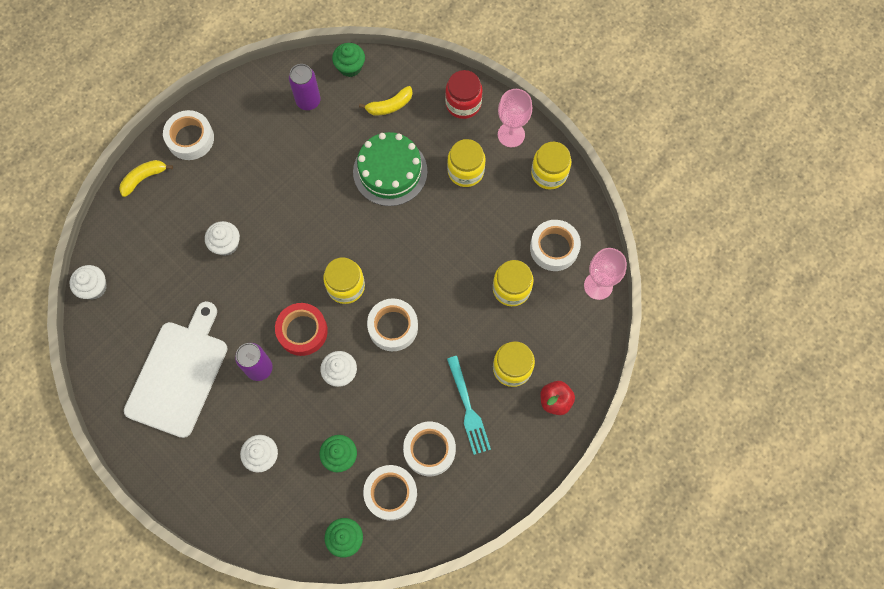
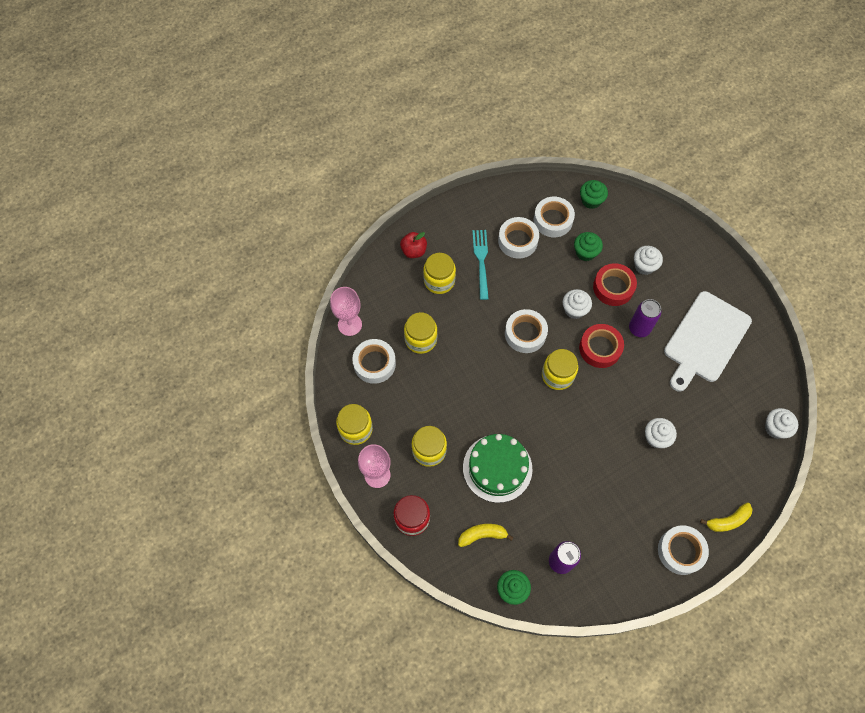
camera: 165 degrees left, 5 degrees down
none -> red tape [593,263,637,306]

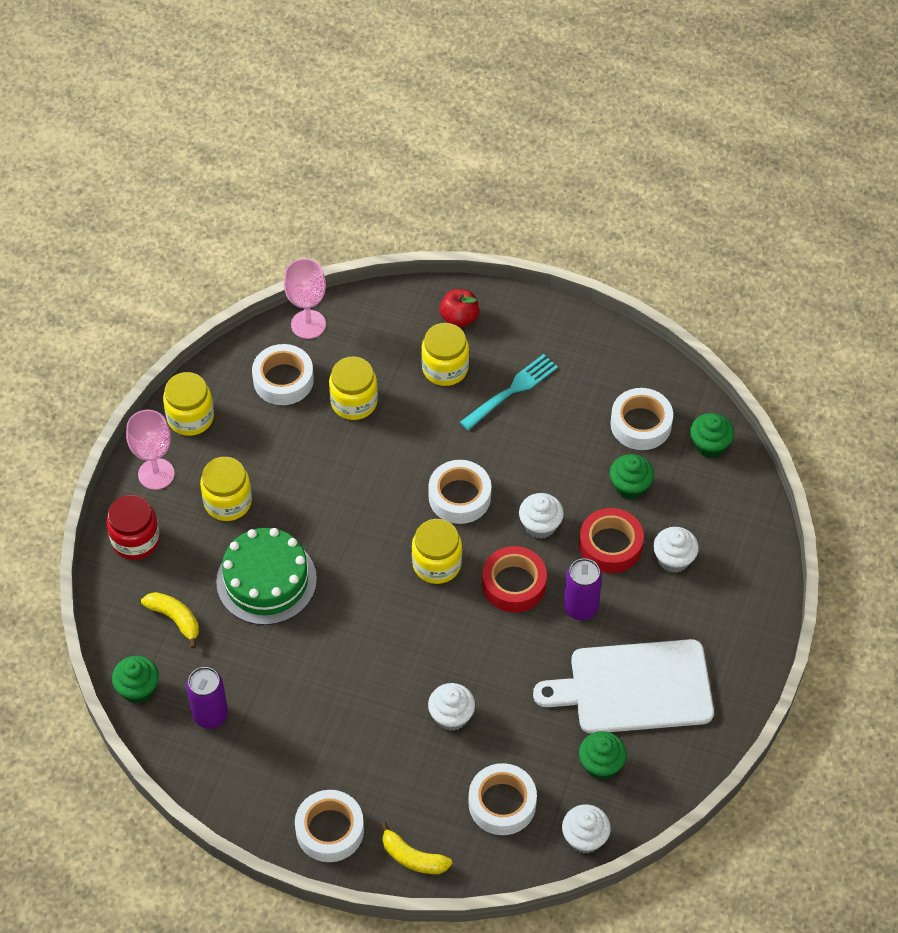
camera: 50 degrees right, 10 degrees down
white tape [498,217,539,259] -> white tape moved to [469,763,537,835]
none -> green cupcake [579,731,627,780]

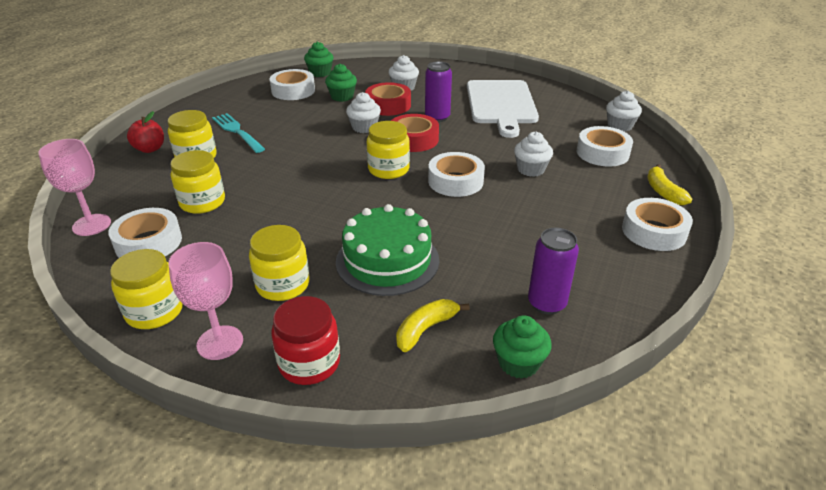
camera: 85 degrees left, 20 degrees down
yellow banana [380,822,452,874] -> yellow banana turned 135 degrees clockwise [647,164,692,205]
white tape [428,460,491,524] -> white tape moved to [428,152,485,197]
green cupcake [579,731,627,780] -> none

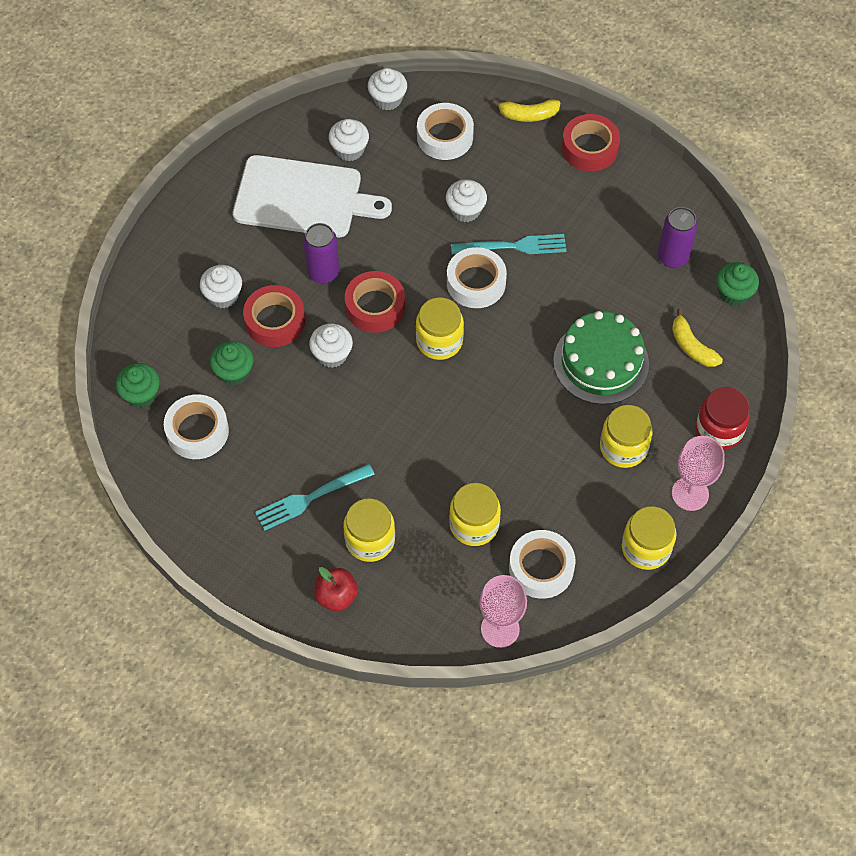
camera: 80 degrees left, 25 degrees up
white tape [622,198,693,251] -> red tape [562,114,620,172]
none -> white cupcake [329,119,369,161]
none -> turquoise fork [451,234,566,255]

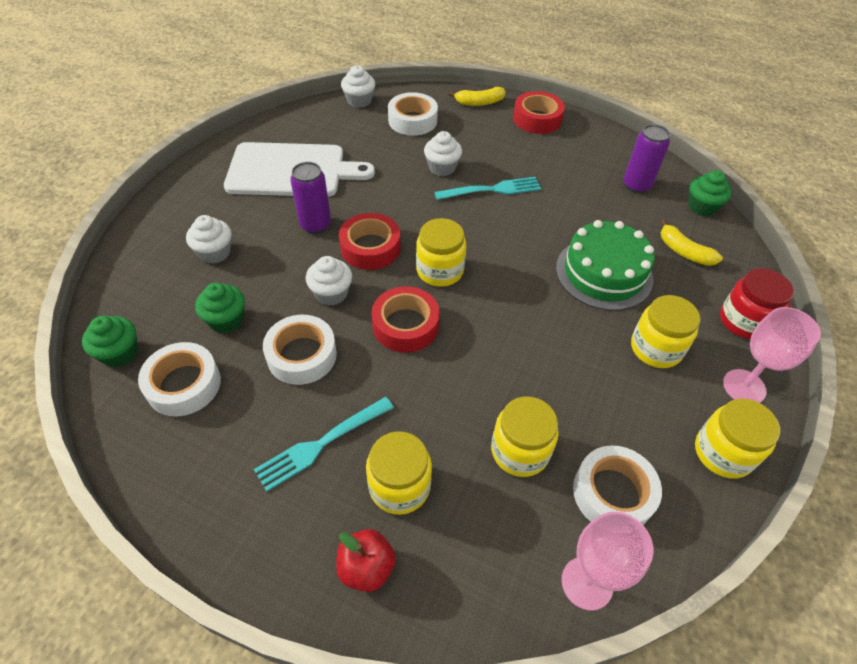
camera: 10 degrees left, 10 degrees down
red tape [243,285,305,347] -> red tape moved to [372,286,440,353]
white cupcake [329,119,369,161] -> none
white tape [447,247,507,308] -> white tape moved to [263,315,337,385]

